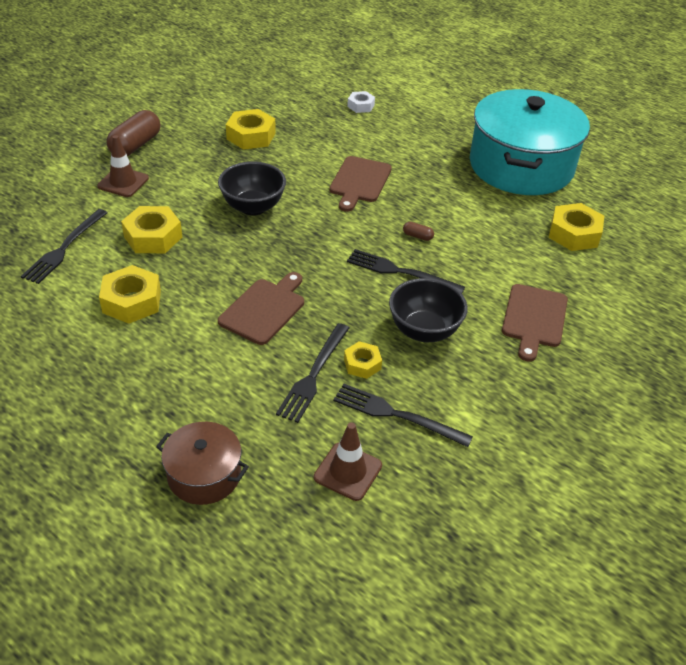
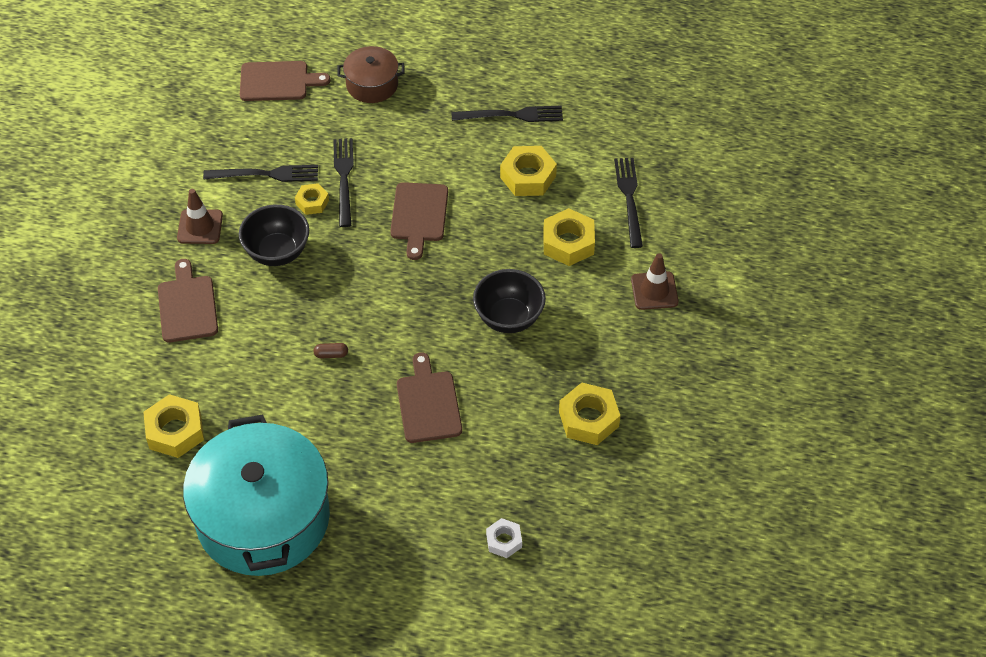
camera: 155 degrees right, 10 degrees up
brown capsule [106,110,160,156] -> none
brown traffic cone [314,422,382,501] -> brown traffic cone moved to [177,189,223,244]
black fork [347,249,465,293] -> black fork moved to [452,105,563,122]
none -> brown cutting board [240,61,330,101]

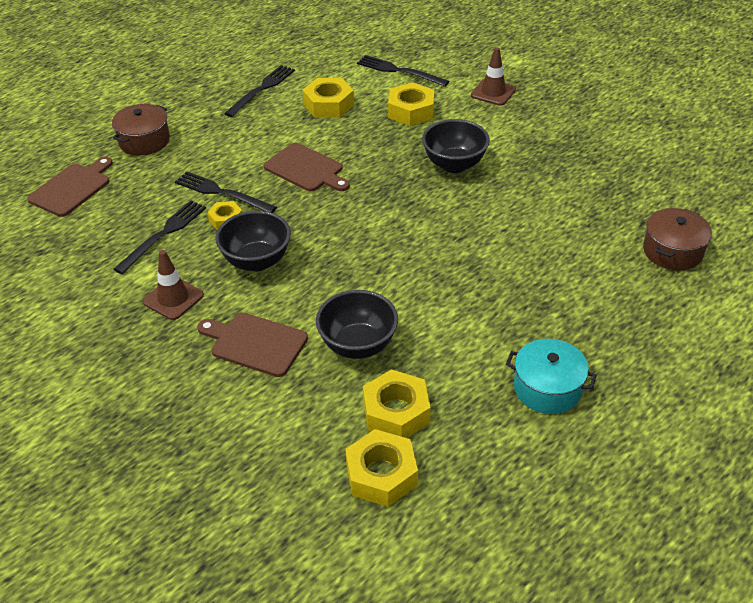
camera: 55 degrees left, 10 degrees down
turquoise pot [183,415,330,576] -> turquoise pot [506,339,597,414], size x0.47
brown capsule [313,343,348,358] -> none
brown cutting board [397,352,462,443] -> none
white nut [486,518,522,558] -> brown pot [643,208,712,271]
yellow nut [559,383,620,445] -> yellow nut moved to [345,429,418,507]
none -> black bowl [316,290,398,359]

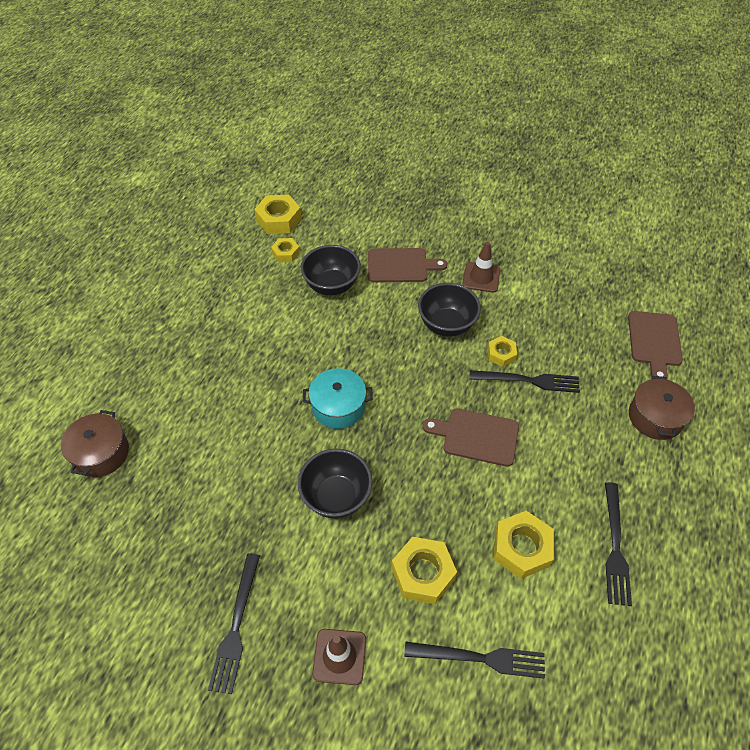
camera: 155 degrees right, 10 degrees up
black fork [114,200,206,274] -> black fork moved to [208,553,260,694]
yellow nut [363,369,431,438] -> yellow nut [271,238,300,262], size x0.59
turquoise pot [506,339,597,414] -> turquoise pot moved to [303,368,373,429]

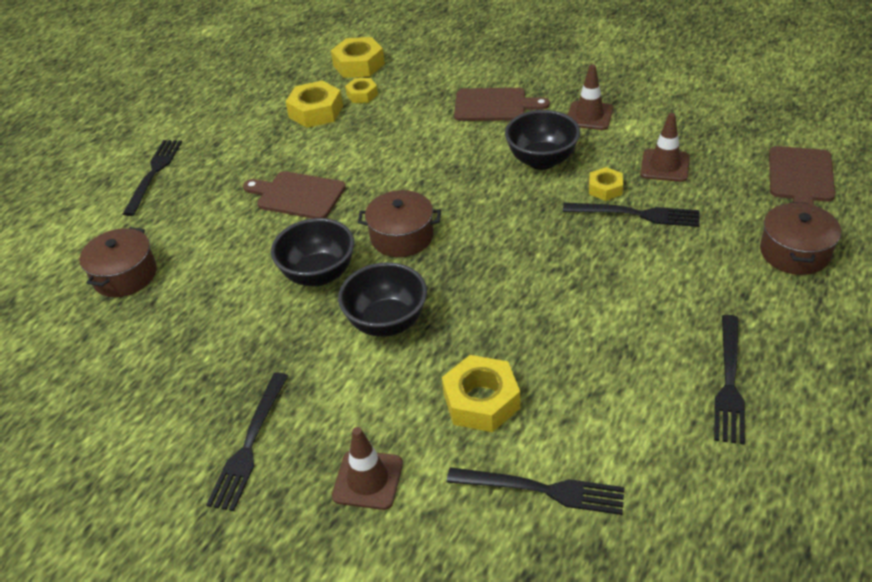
camera: 10 degrees right, 10 degrees down
black bowl [300,245,361,295] -> black bowl moved to [271,218,354,286]
turquoise pot [303,368,373,429] -> brown pot [358,190,441,257]
brown cutting board [423,408,519,467] -> brown cutting board moved to [243,171,346,219]
yellow nut [494,511,554,579] -> yellow nut moved to [285,81,343,128]
none -> black fork [123,140,182,216]
none -> brown traffic cone [640,113,690,182]

